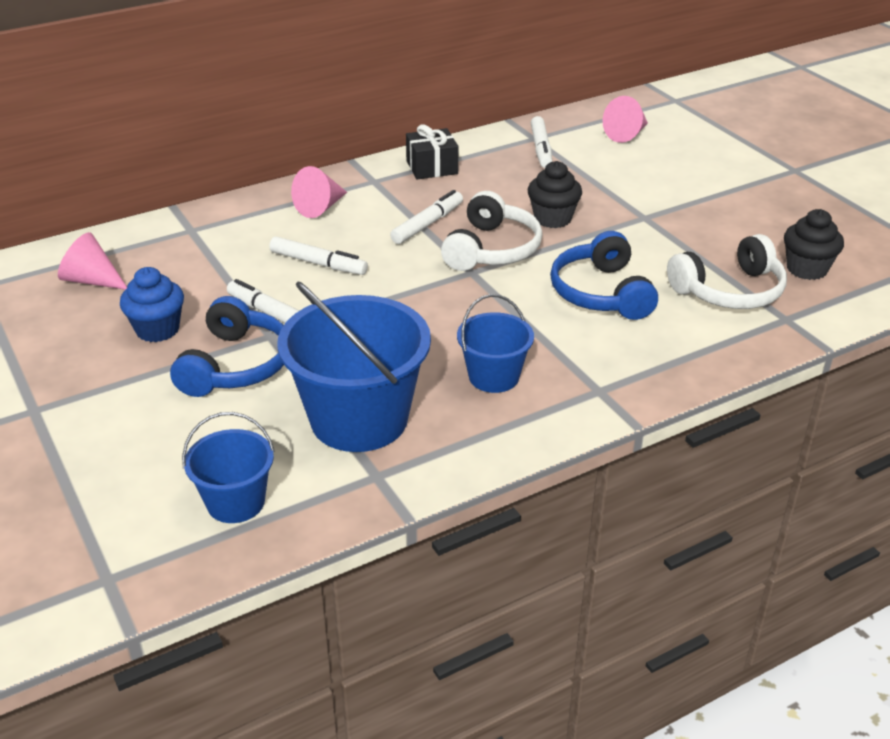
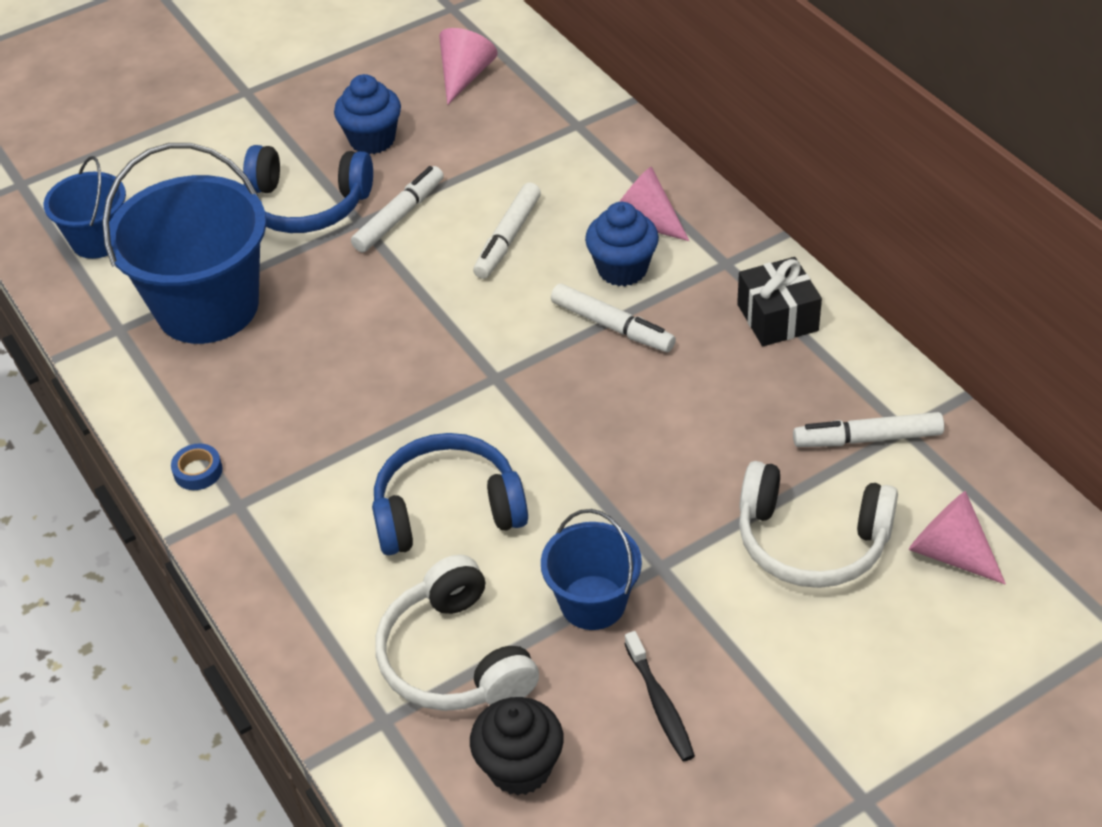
camera: 90 degrees right, 10 degrees up
white headphones [441,191,543,271] -> white headphones moved to [739,461,898,588]
blue bucket [457,294,534,393] -> blue bucket moved to [541,509,642,630]
black cupcake [528,161,582,228] -> none
none -> blue tape [171,443,223,490]
none -> blue cupcake [585,202,659,286]
none -> black toothbrush [624,631,695,761]

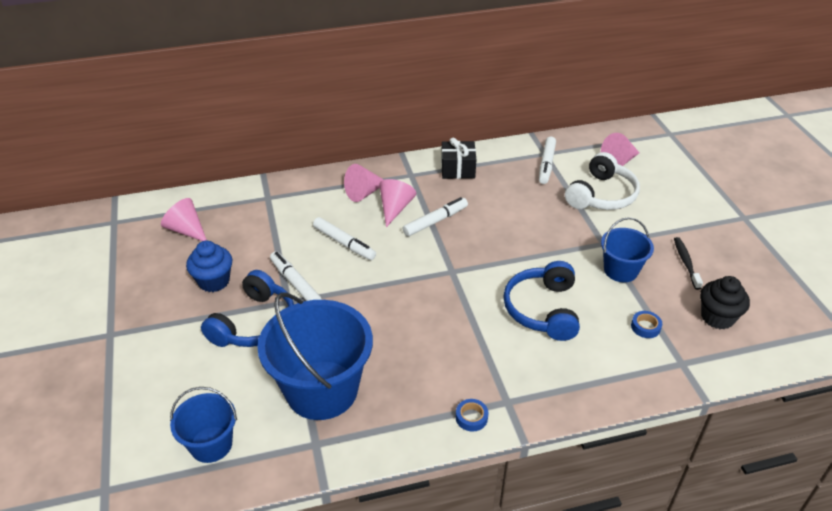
camera: 75 degrees left, 5 degrees down
white headphones [375,555,539,711] -> blue tape [631,311,662,338]
blue cupcake [585,202,659,286] -> pink cone [379,179,416,227]
black toothbrush [624,631,695,761] -> black toothbrush turned 90 degrees counterclockwise [674,237,703,290]

